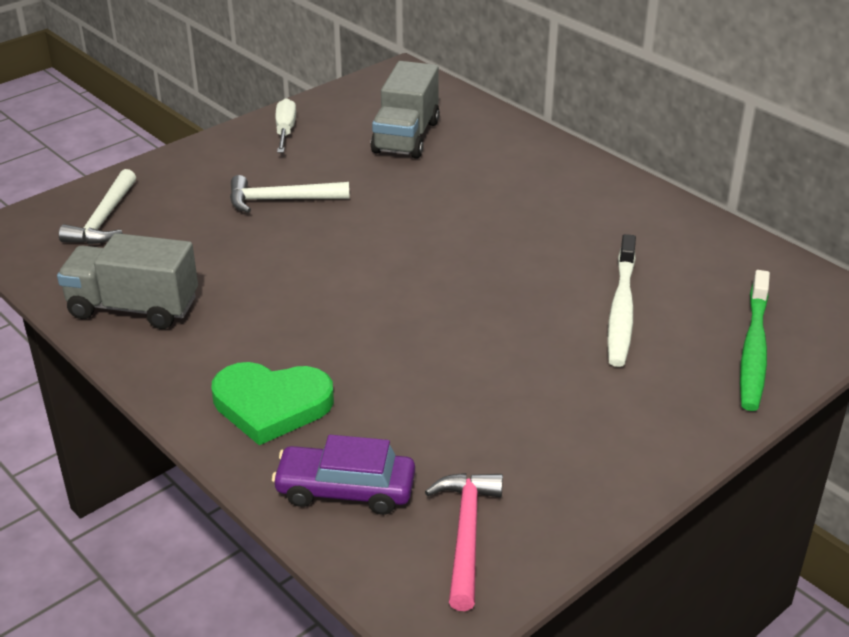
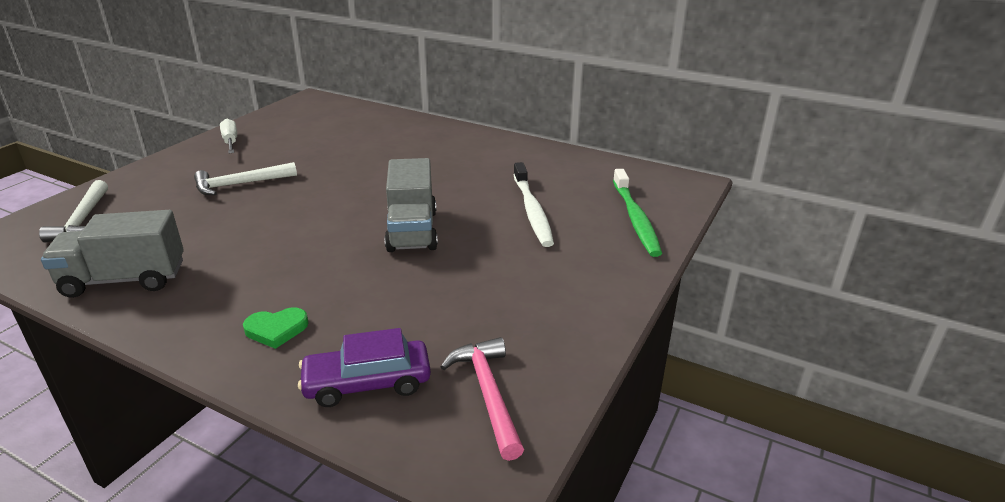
camera: 20 degrees left, 5 degrees down
green heart [211,362,334,445] -> green heart [243,308,309,349], size x0.56
grey truck [371,61,440,159] -> grey truck moved to [385,158,438,252]

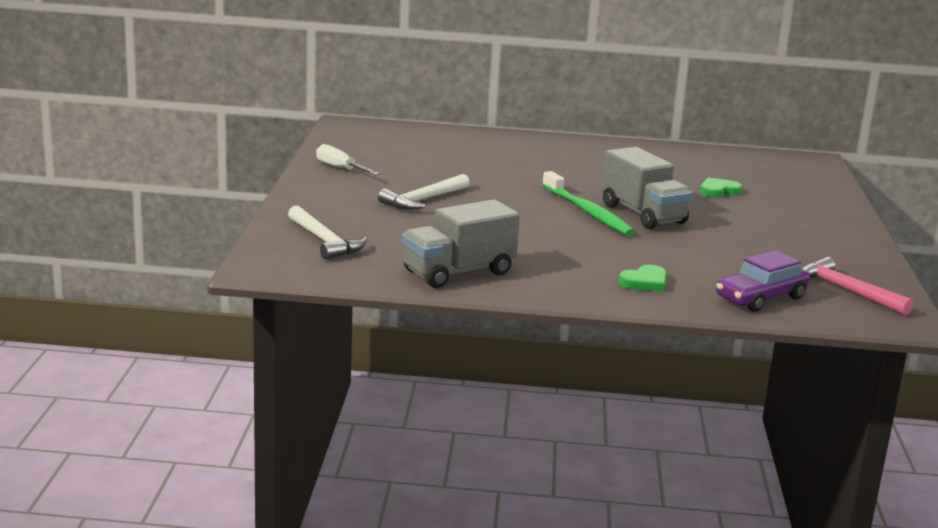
camera: 25 degrees left, 10 degrees down
white toothbrush [513,162,554,247] -> green heart [700,177,742,198]
green toothbrush [613,169,662,257] -> green toothbrush moved to [542,171,635,236]

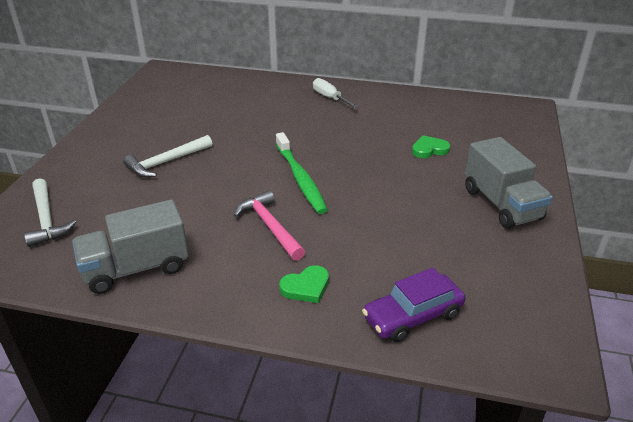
camera: 10 degrees right, 15 degrees up
white screwdriver [316,144,379,175] -> white screwdriver moved to [313,78,358,108]
grey truck [602,147,693,229] -> grey truck moved to [465,137,553,229]
pink hammer [802,257,914,316] -> pink hammer moved to [234,190,305,261]

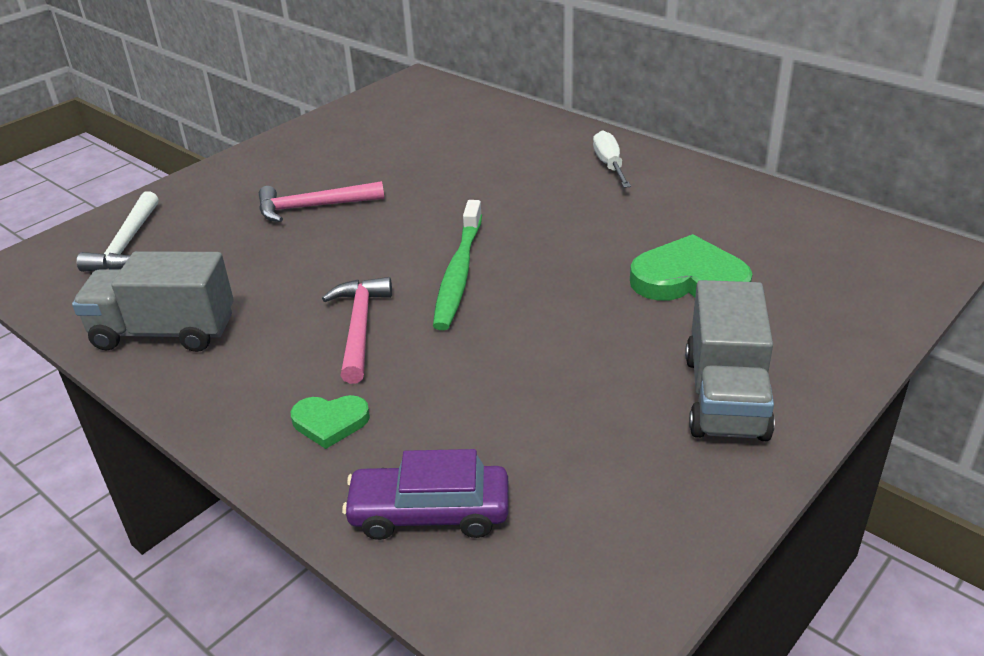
camera: 30 degrees right, 0 degrees up
white hammer [123,135,212,177] -> pink hammer [259,181,384,222]
green heart [412,135,450,158] -> green heart [630,234,752,301], size x1.78

